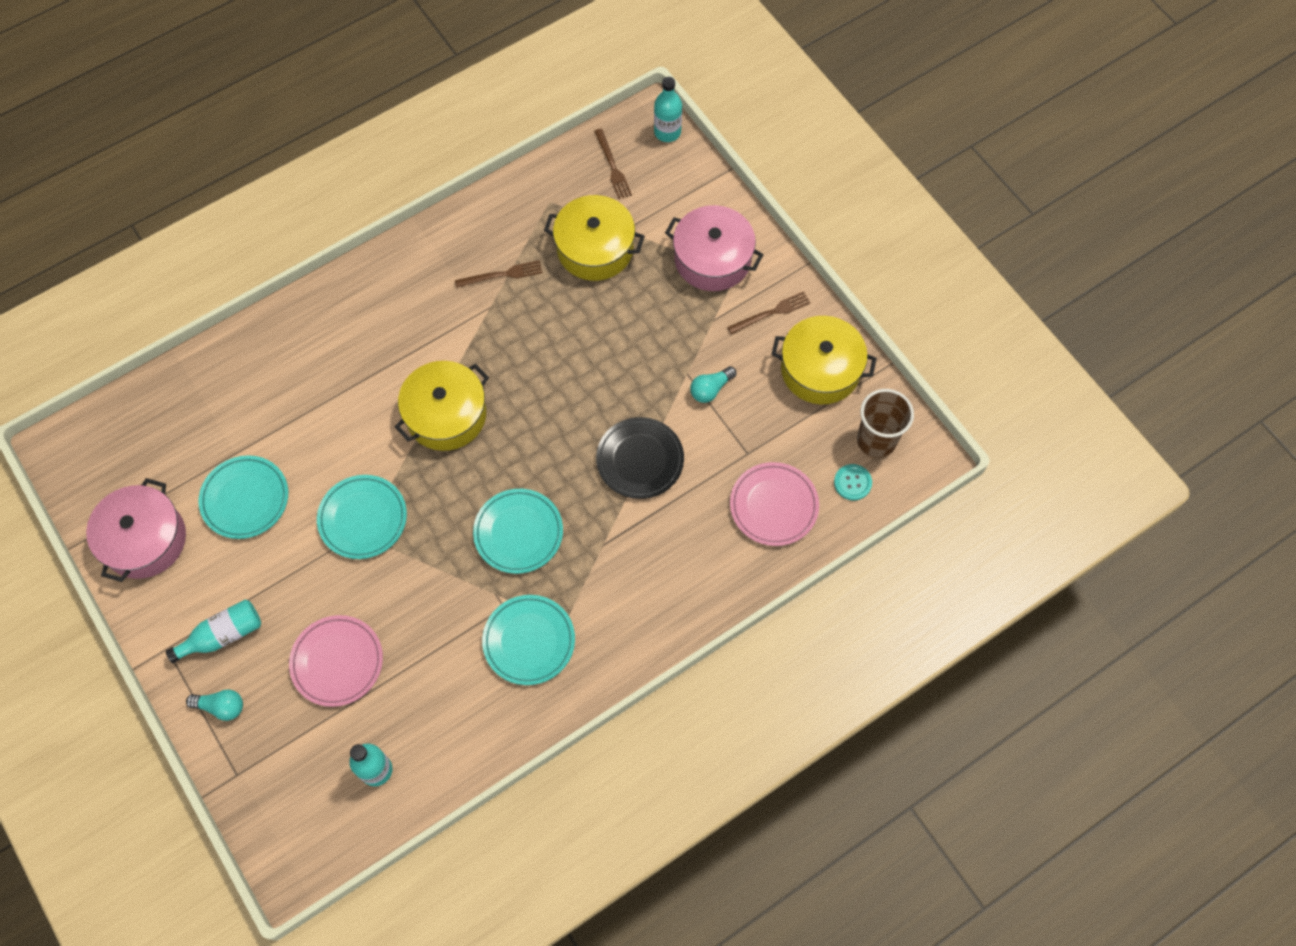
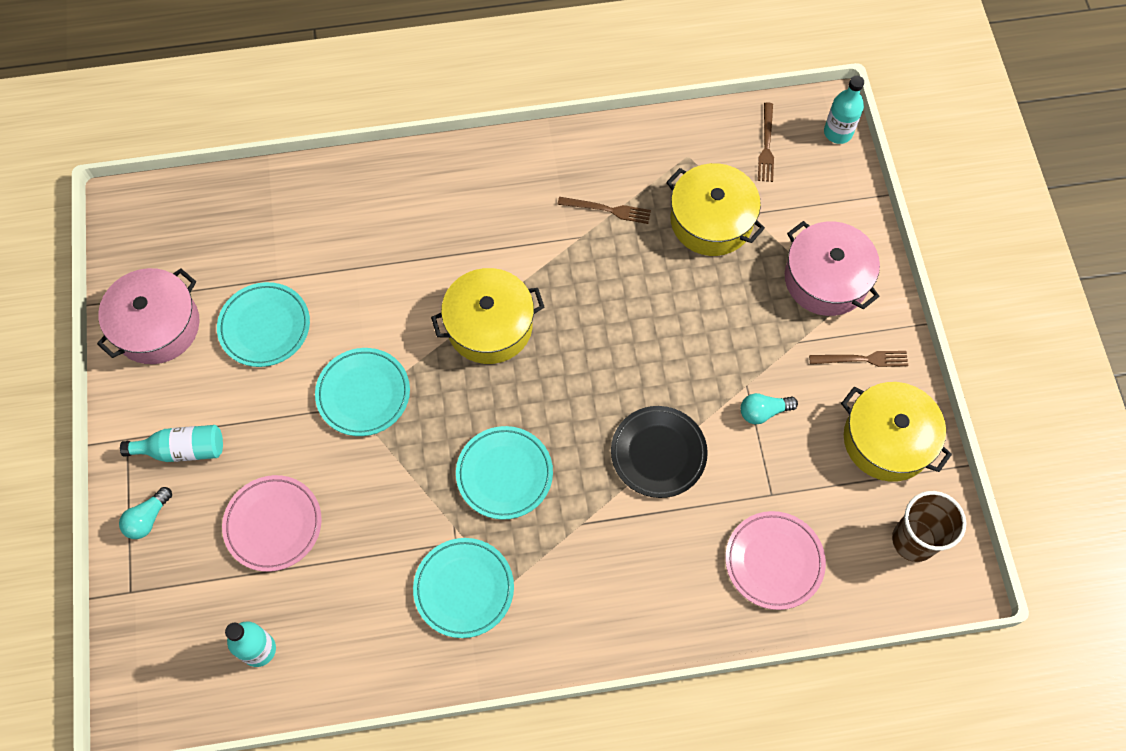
camera: 25 degrees right, 0 degrees up
turquoise light bulb [186,689,243,721] -> turquoise light bulb turned 90 degrees clockwise [119,487,172,539]
turquoise button [834,464,872,500] -> none

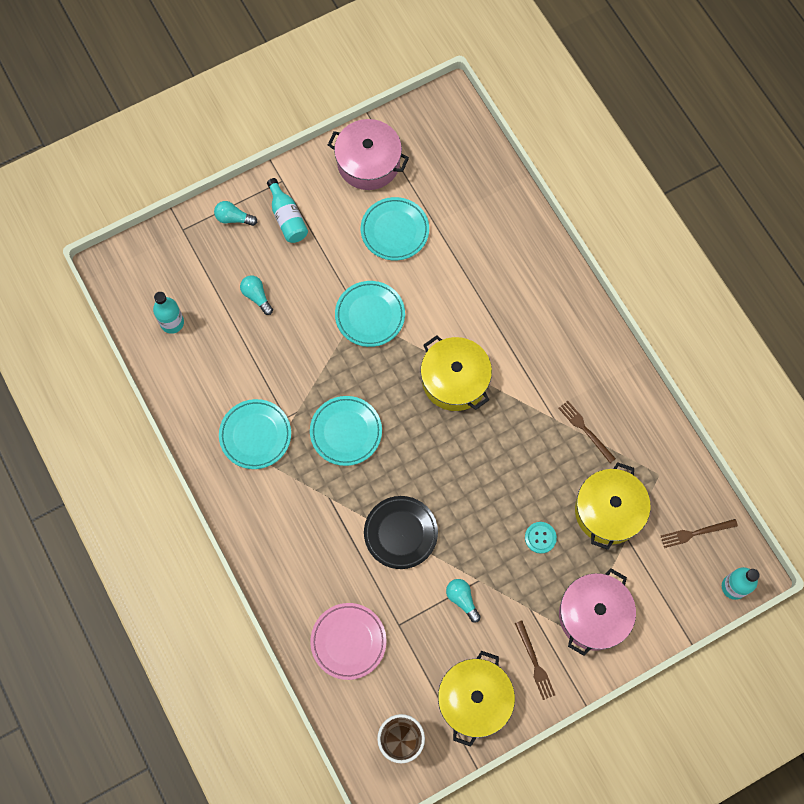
camera: 70 degrees right, 5 degrees up
pink plate [222,475,322,572] -> turquoise light bulb [240,275,273,315]
brown fork [558,197,651,224] -> brown fork turned 150 degrees clockwise [558,401,616,463]
none -> turquoise button [525,522,557,554]

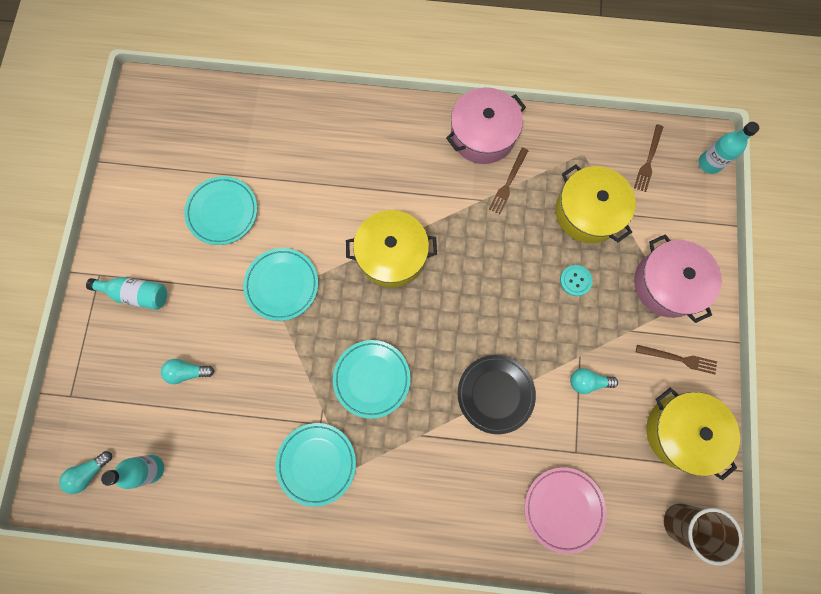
camera: 55 degrees left, 5 degrees up
turquoise light bulb [214,201,257,226] -> turquoise light bulb moved to [59,451,112,494]
pink pot [328,119,409,190] -> pink pot moved to [446,87,526,164]
brown fork [558,401,616,463] -> brown fork turned 60 degrees counterclockwise [489,147,529,214]

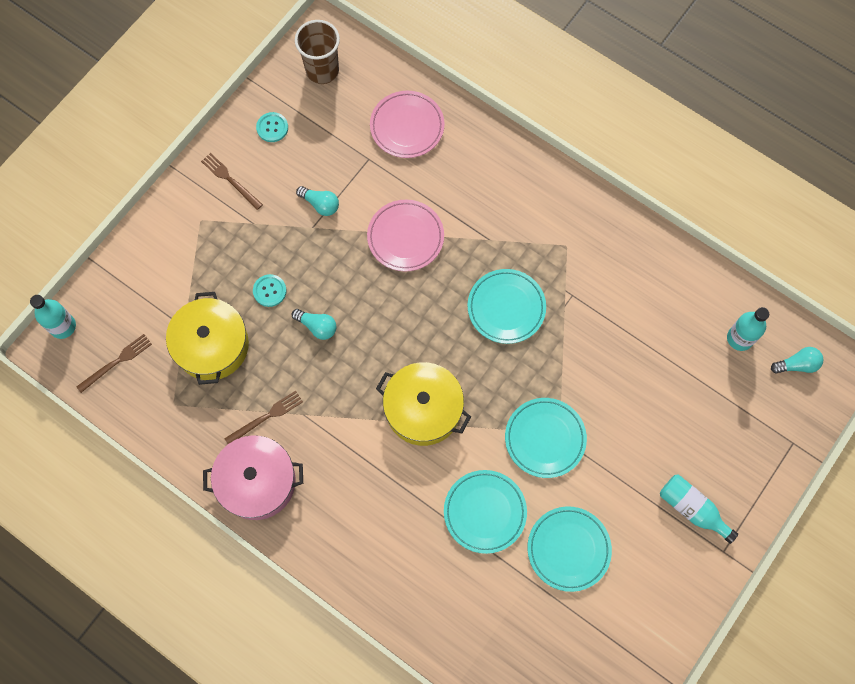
camera: 150 degrees left, 5 degrees down
turquoise light bulb [161,359,214,384] -> turquoise light bulb moved to [292,309,337,340]
turquoise plate [275,423,356,507] -> turquoise plate moved to [444,470,527,554]
black plate [458,355,536,434] -> pink plate [367,200,444,272]
pink pot [634,234,722,323] -> none
yellow pot [646,388,740,480] -> turquoise button [256,112,288,142]

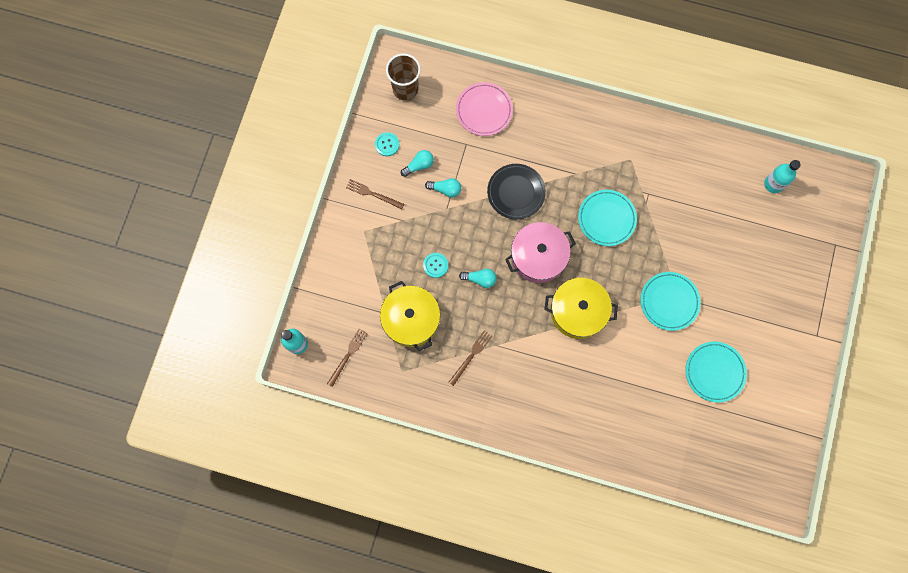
camera: 20 degrees left, 5 degrees up
pink pot [203,435,303,520] -> pink pot moved to [505,222,576,283]
pink plate [367,200,444,272] -> black plate [487,164,546,219]
turquoise plate [444,470,527,554] -> none
turquoise bottle [660,474,738,544] -> none
turquoise light bulb [771,347,824,374] -> turquoise light bulb moved to [401,150,434,177]

